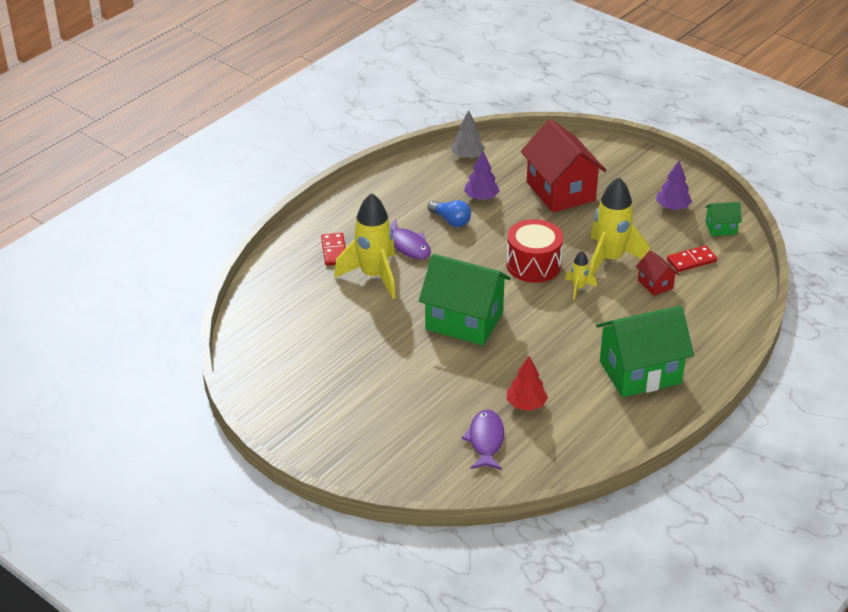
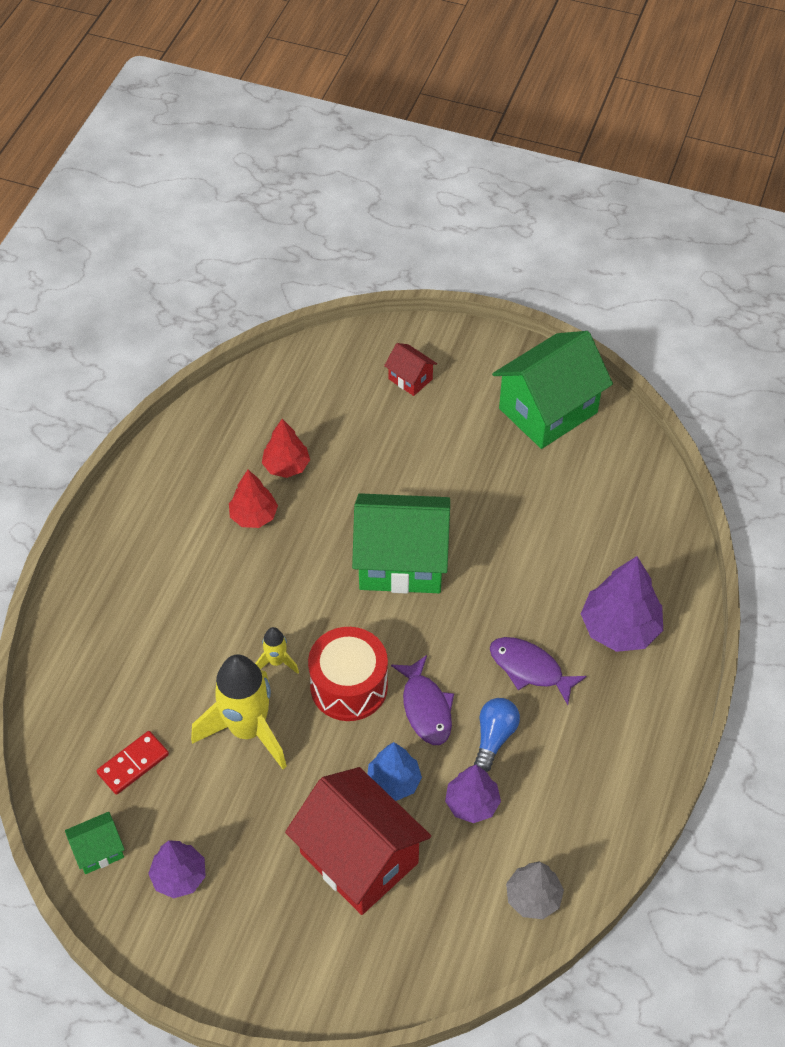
camera: 160 degrees right, 15 degrees up
red domino [321,233,346,266] -> purple tree [581,556,663,652]
yellow rocket [334,193,396,299] -> none
blue light bulb [428,200,471,227] -> blue light bulb turned 90 degrees clockwise [474,698,520,772]
purple fish [462,409,504,470] -> purple fish moved to [391,655,454,745]
green house [596,305,694,397] -> green house moved to [492,331,613,449]
red house [636,250,679,296] -> red house moved to [384,343,437,396]
none -> red tree [229,470,278,528]
none -> blue tree [367,742,422,801]

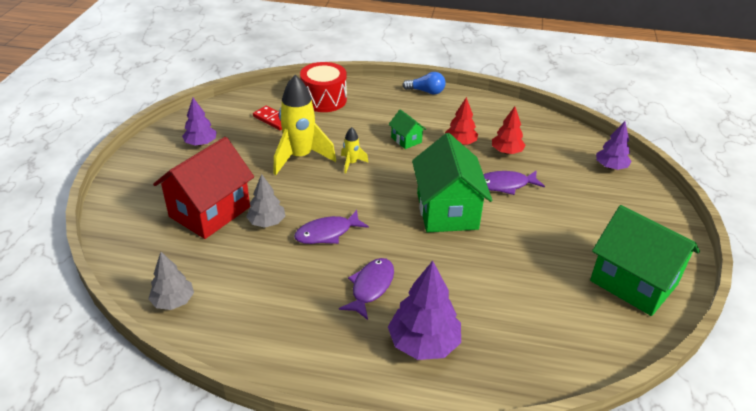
camera: 80 degrees right, 15 degrees down
green house [65,812,125,874] -> green house moved to [388,109,426,149]
red drum [308,627,388,721] -> red drum moved to [300,62,347,112]
blue tree [367,742,422,801] -> grey tree [246,174,286,228]
red house [384,343,437,396] -> none
purple tree [445,765,501,823] -> purple tree moved to [596,121,631,170]
blue light bulb [474,698,520,772] -> blue light bulb moved to [402,72,446,94]
none -> purple fish [483,170,545,195]

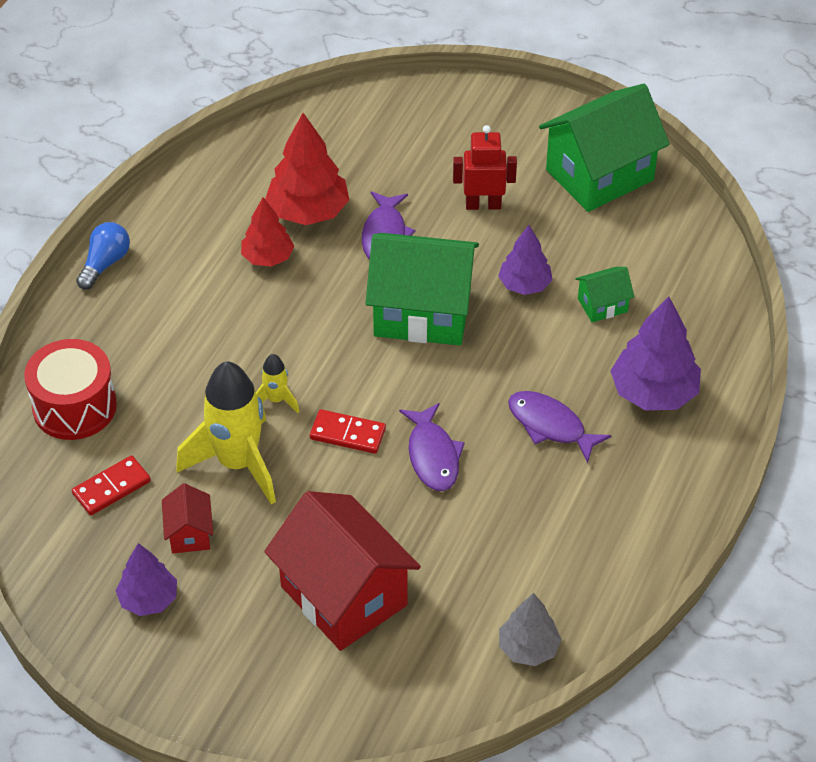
camera: 75 degrees left, 10 degrees up
grey tree [246,174,286,228] -> none
green house [388,109,426,149] -> green house moved to [575,267,634,322]
red tree [492,107,526,154] -> red tree [265,113,349,225], size x1.59
purple tree [596,121,631,170] -> purple tree moved to [498,225,553,295]
none -> red house [162,483,213,554]
none -> red domino [310,409,386,454]
none -> red robot [453,125,517,210]

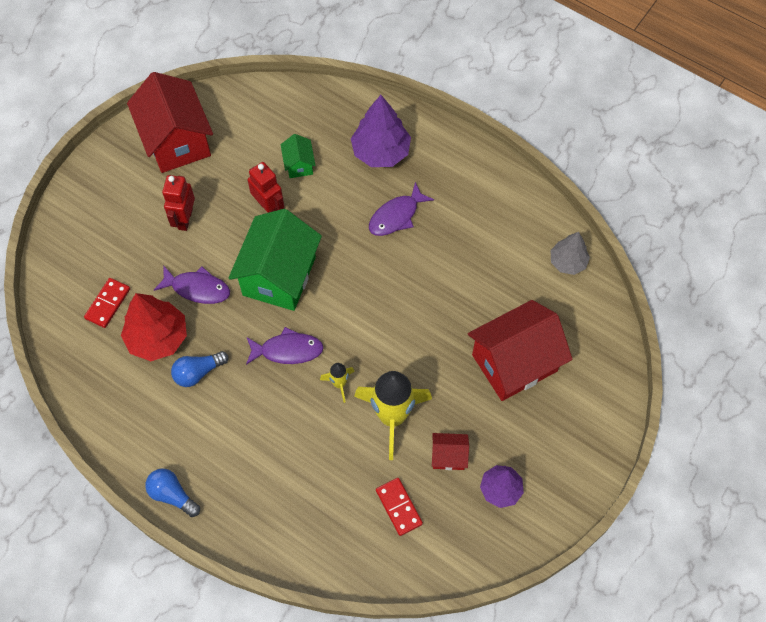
camera: 80 degrees left, 15 degrees up
red drum [24,339,117,440] -> none
red tree [241,197,294,267] -> blue light bulb [171,351,229,387]
red domino [310,409,386,454] -> red domino moved to [84,278,130,328]
purple fish [399,403,465,491] -> purple fish moved to [246,327,324,365]
purple tree [498,225,553,295] -> red robot [248,162,285,213]
green house [539,84,670,212] -> red house [127,72,213,173]

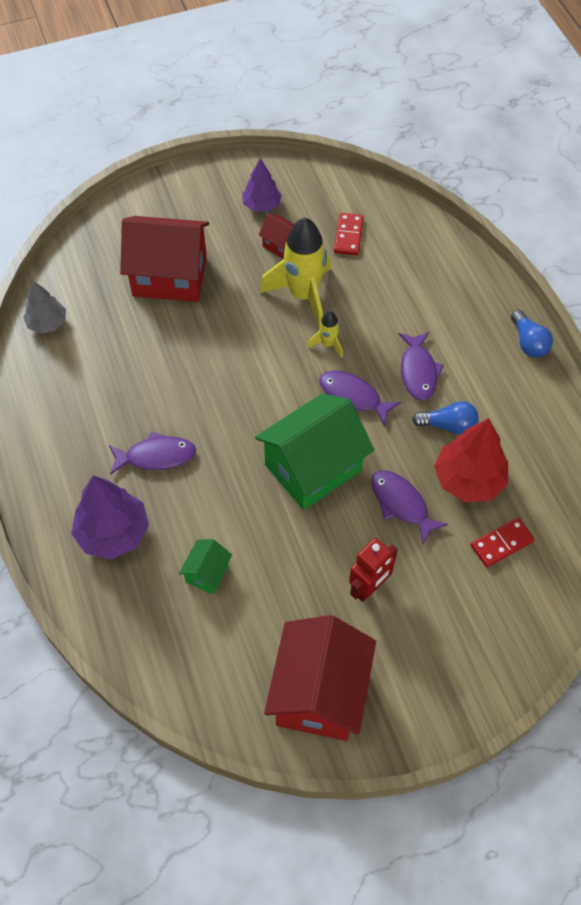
camera: 145 degrees left, 5 degrees down
red robot [248,162,285,213] -> none
none -> purple fish [398,332,444,401]

